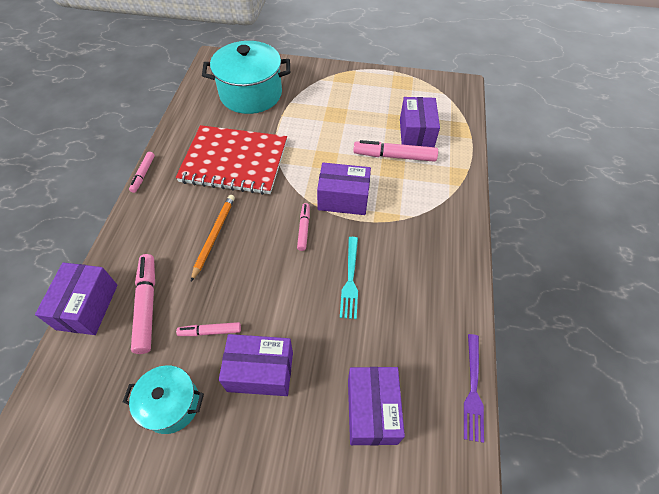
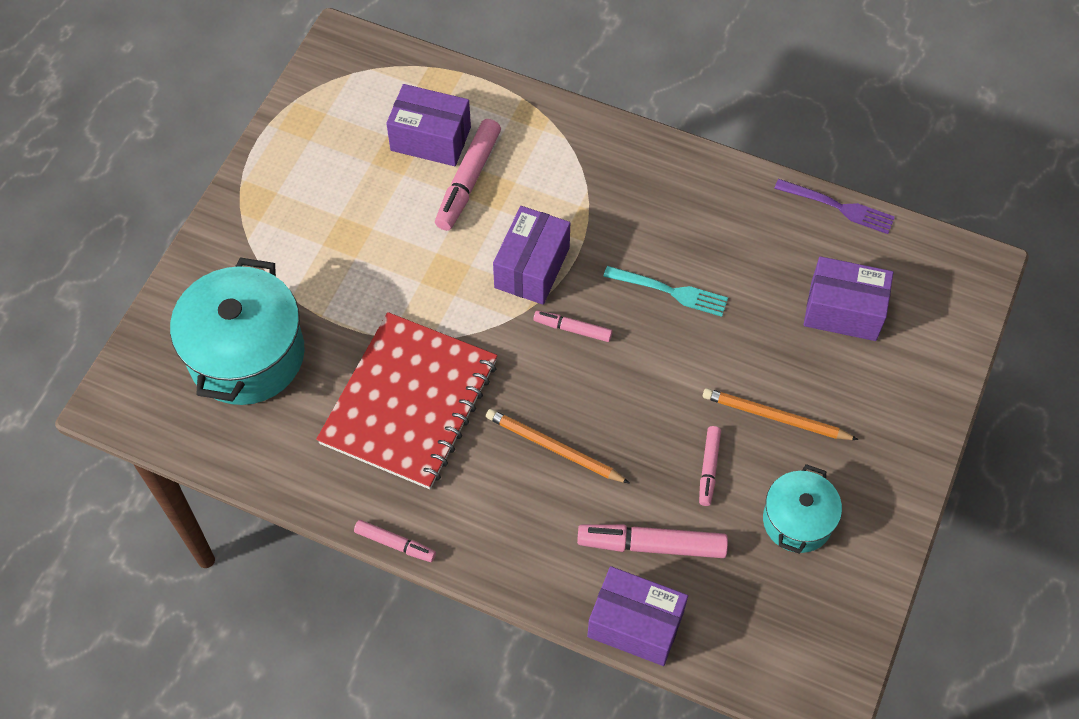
camera: 75 degrees left, 5 degrees up
purple box [219,334,293,396] -> orange pencil [703,388,859,440]

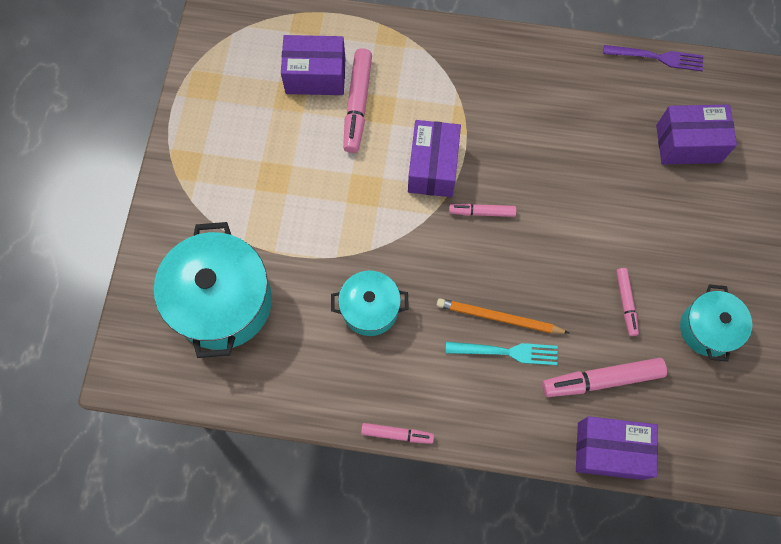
camera: 15 degrees left, 10 degrees up
red notebook [316,312,497,489] -> turquoise pot [331,271,409,336]
turquoise fork [603,266,728,317] -> turquoise fork moved to [446,342,558,365]
orange pencil [703,388,859,440] -> none

